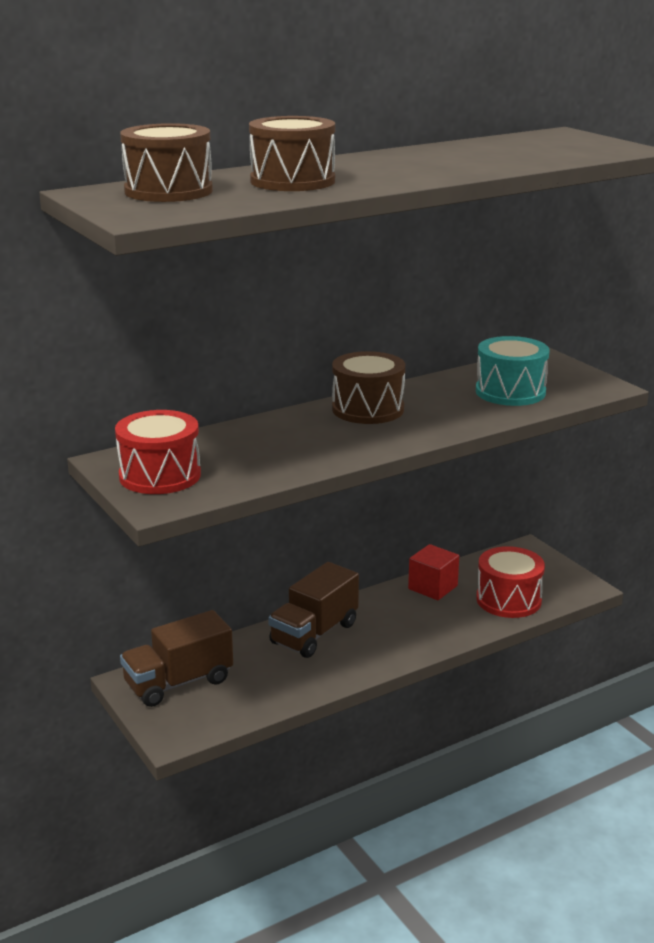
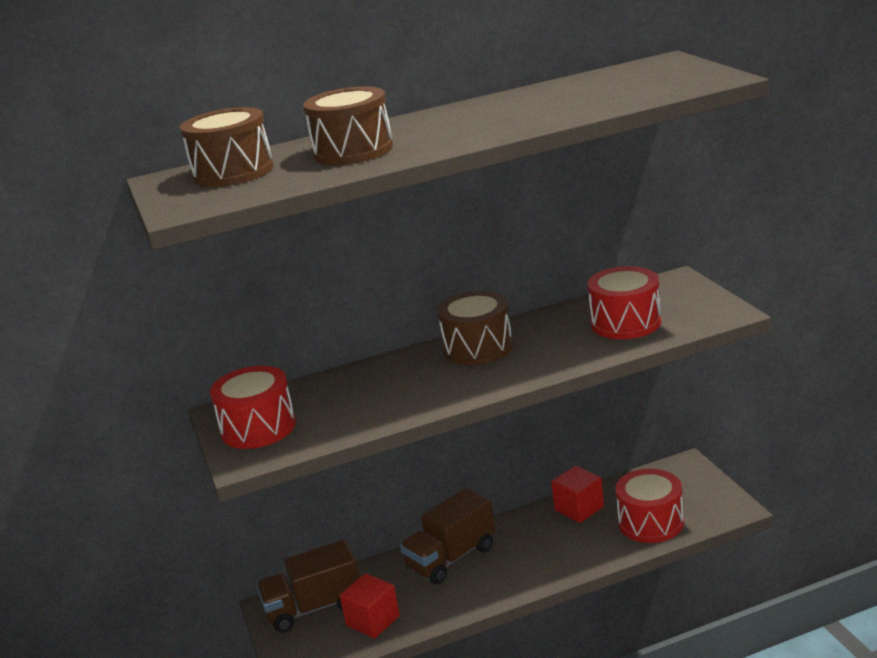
camera: 15 degrees right, 0 degrees up
turquoise drum [476,336,549,406] -> red drum [587,266,661,339]
none -> red cube [340,573,400,639]

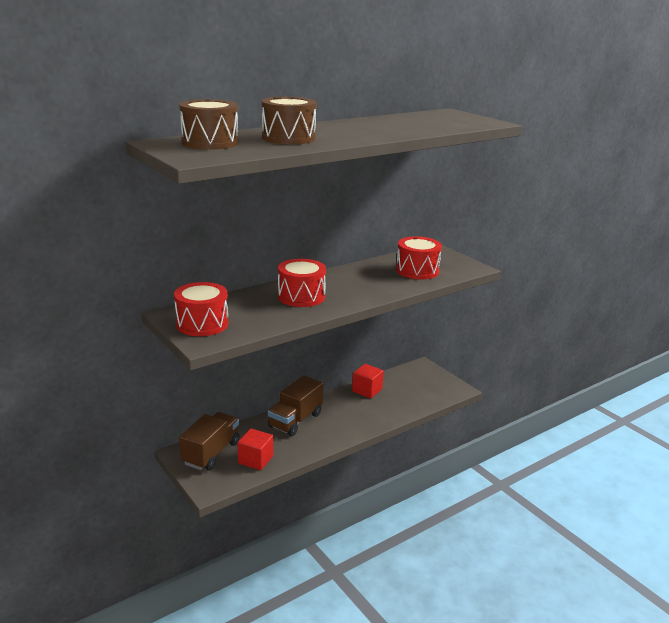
camera: 20 degrees left, 0 degrees up
brown truck [256,540,360,633] -> brown truck turned 150 degrees clockwise [179,412,240,470]
brown drum [437,291,513,365] -> none
red drum [616,469,684,543] -> red drum moved to [278,259,326,307]

